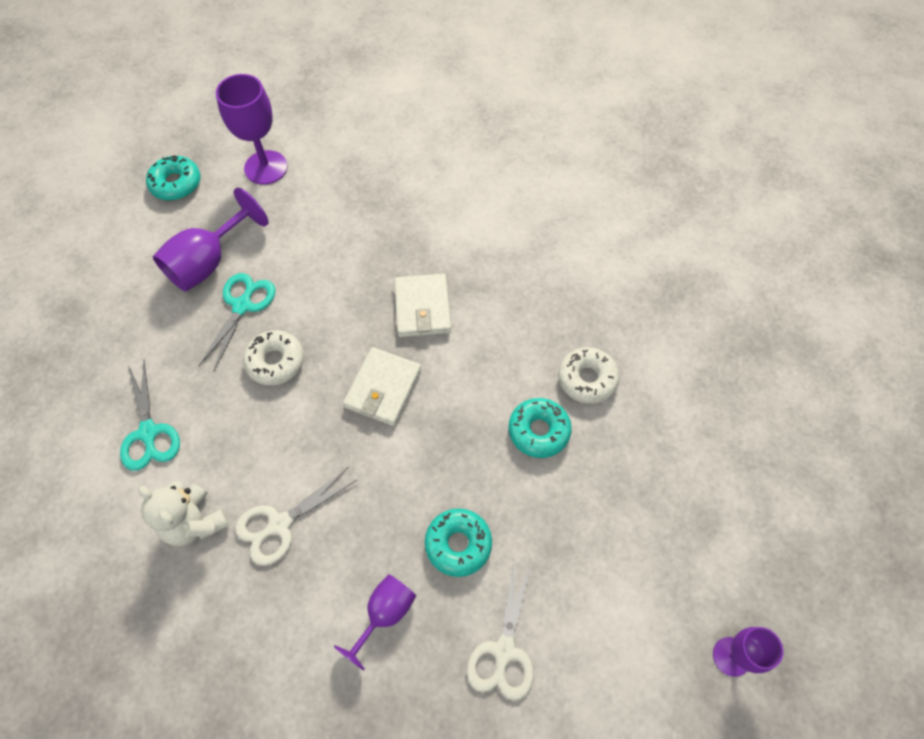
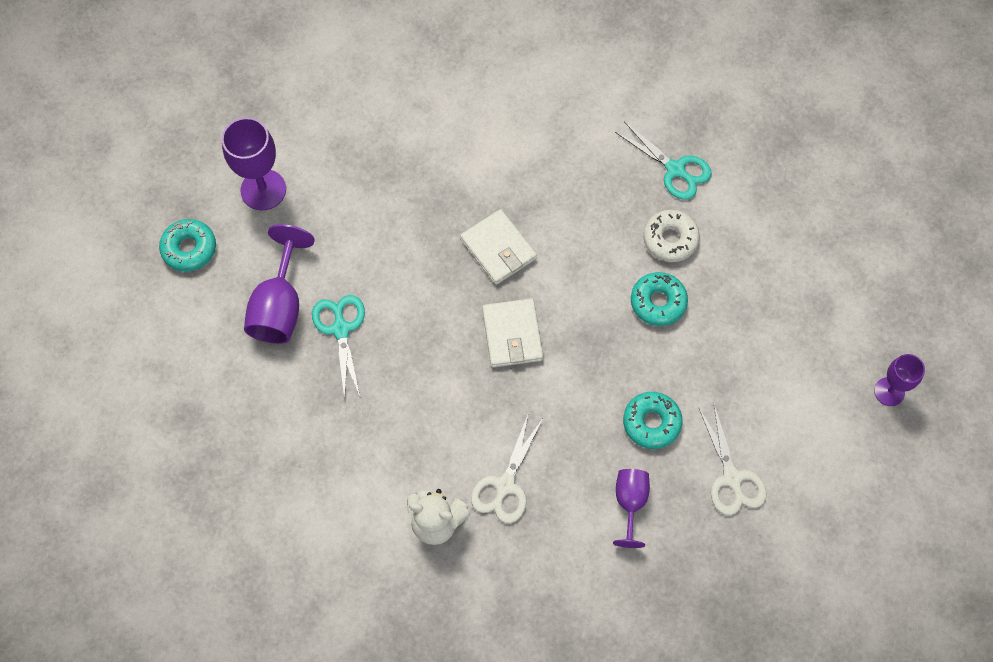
camera: 30 degrees left, 5 degrees up
turquoise scissors [120,361,180,471] -> turquoise scissors moved to [615,122,712,200]
white donut [243,330,304,386] -> none

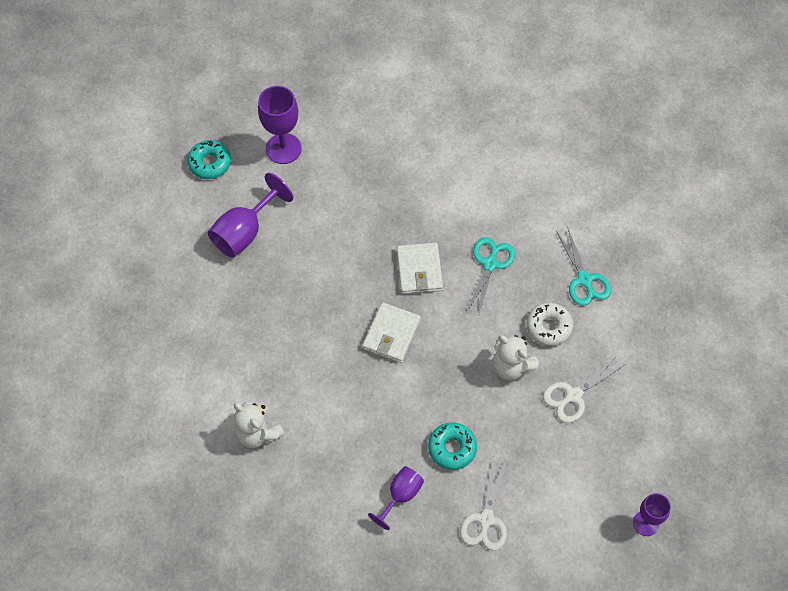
camera: 30 degrees right, 5 degrees down
turquoise scissors [312,295,365,400] -> turquoise scissors moved to [467,237,515,317]
white scissors [471,412,542,523] -> white scissors moved to [543,356,626,423]
turquoise donut [631,272,688,326] -> white teddy bear [492,335,539,380]

